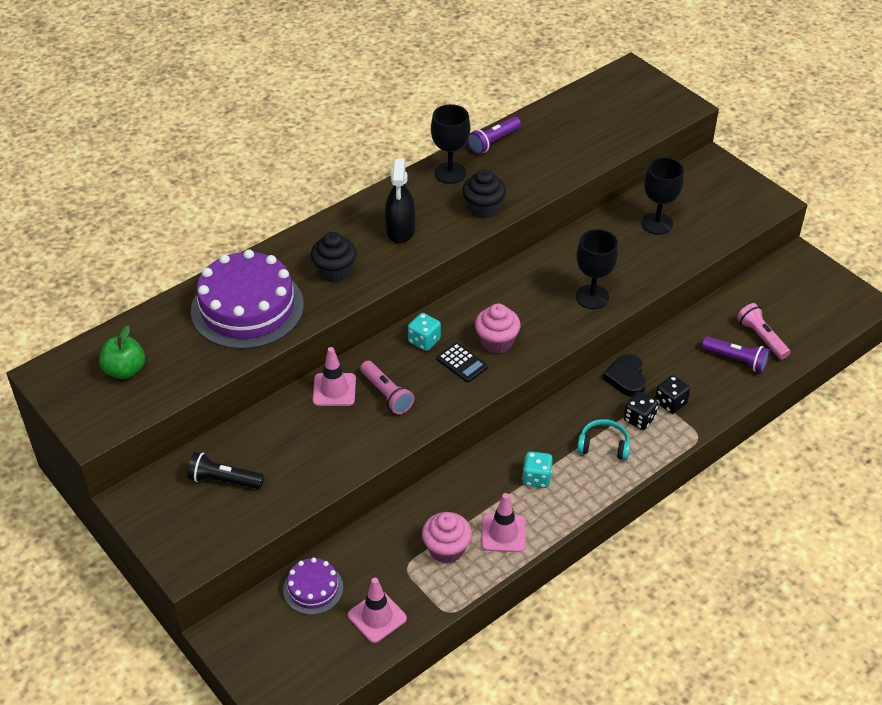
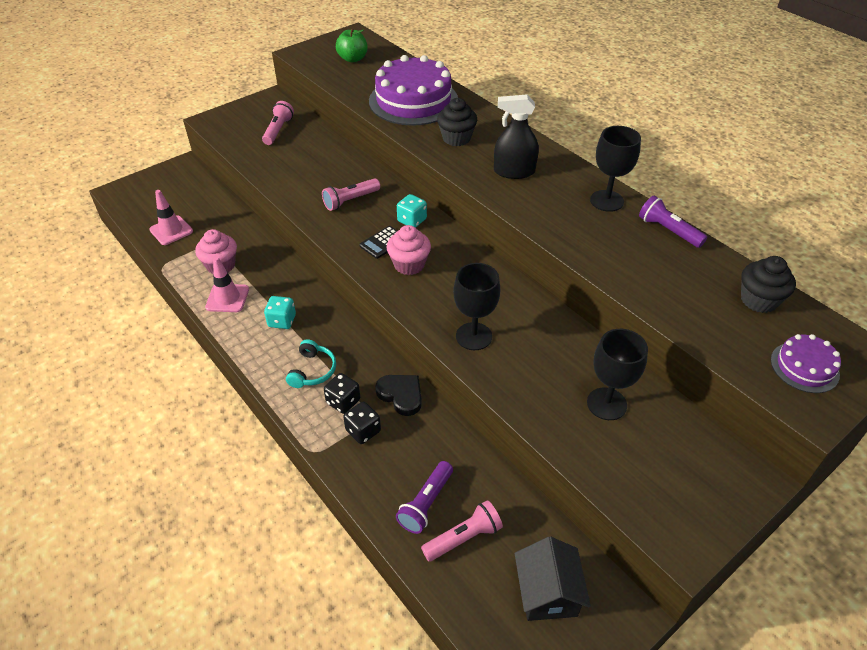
camera: 90 degrees right, 0 degrees up
black flashlight [187,452,264,489] -> pink flashlight [262,101,294,145]
purple cake [283,557,343,615] -> purple cake moved to [771,334,841,393]
pink traffic cone [313,347,356,406] -> none
black cupcake [462,169,506,219] -> black cupcake moved to [741,256,796,313]
black heart [603,354,646,396] -> black heart turned 45 degrees clockwise [375,375,422,416]
none -> black house [515,537,591,621]

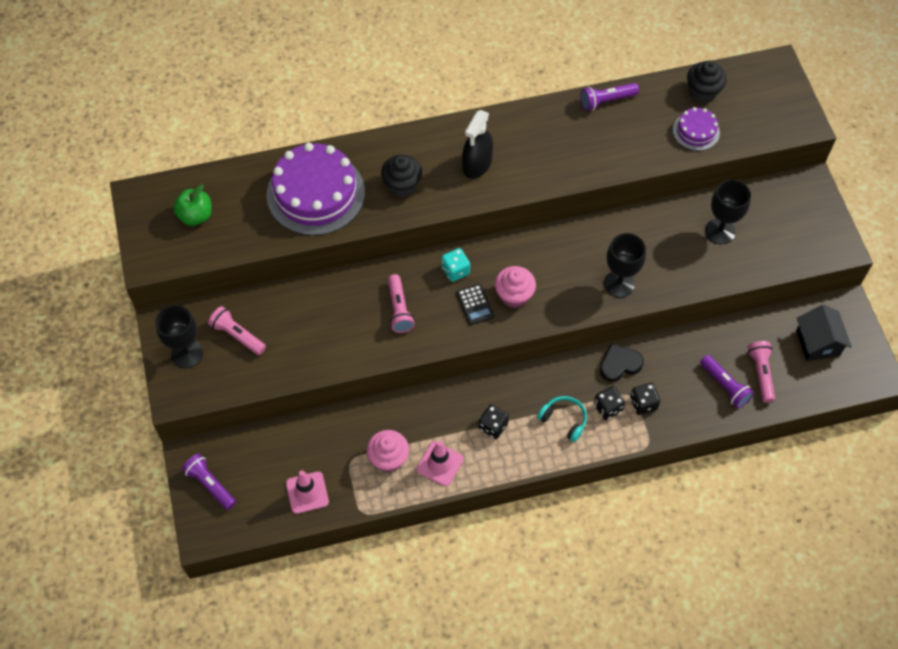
camera: 65 degrees left, 15 degrees up
turquoise dice [264,296,296,329] -> black dice [478,404,509,439]
black house [515,537,591,621] -> black house turned 60 degrees clockwise [796,305,852,361]
black goblet [590,126,641,212] -> black goblet moved to [155,305,203,368]
purple cake [771,334,841,393] -> purple cake moved to [673,107,720,151]
none -> purple flashlight [182,454,236,510]

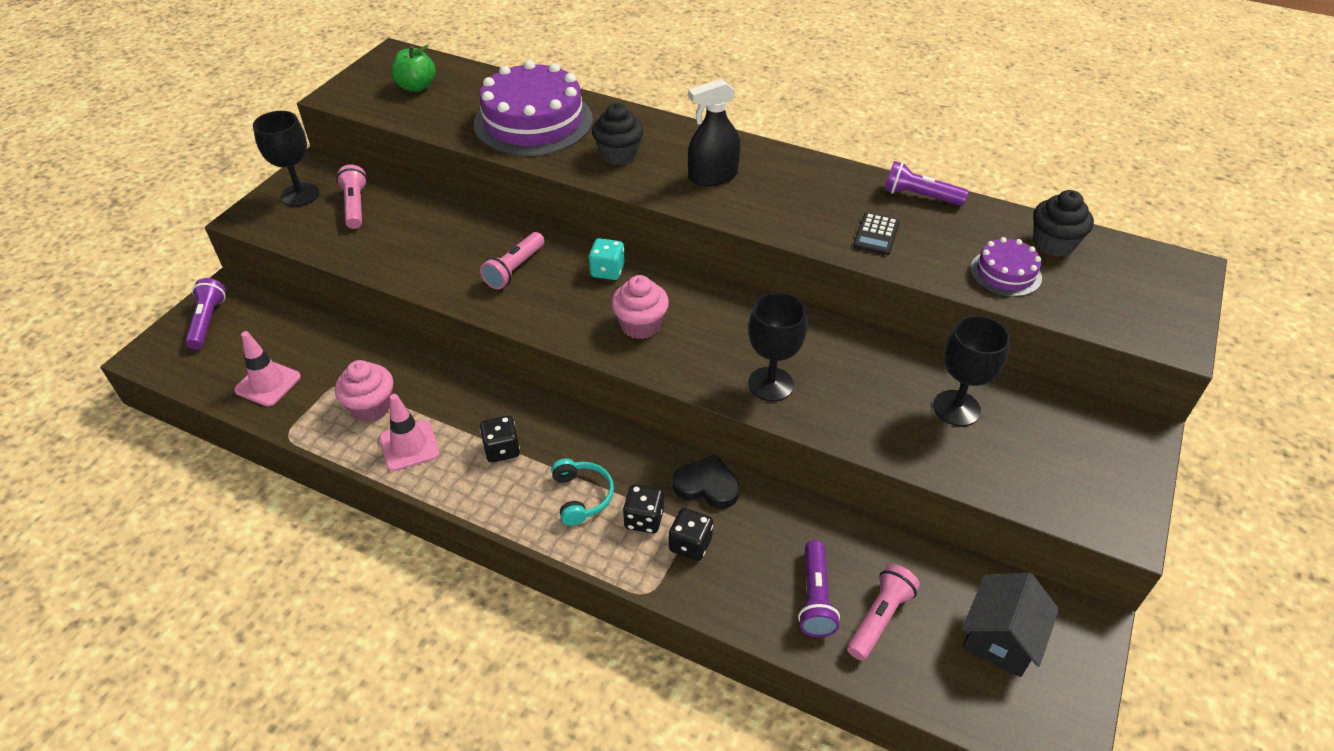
camera: 40 degrees right, 15 degrees down
black calculator [456,284,494,325] -> black calculator moved to [853,212,900,255]

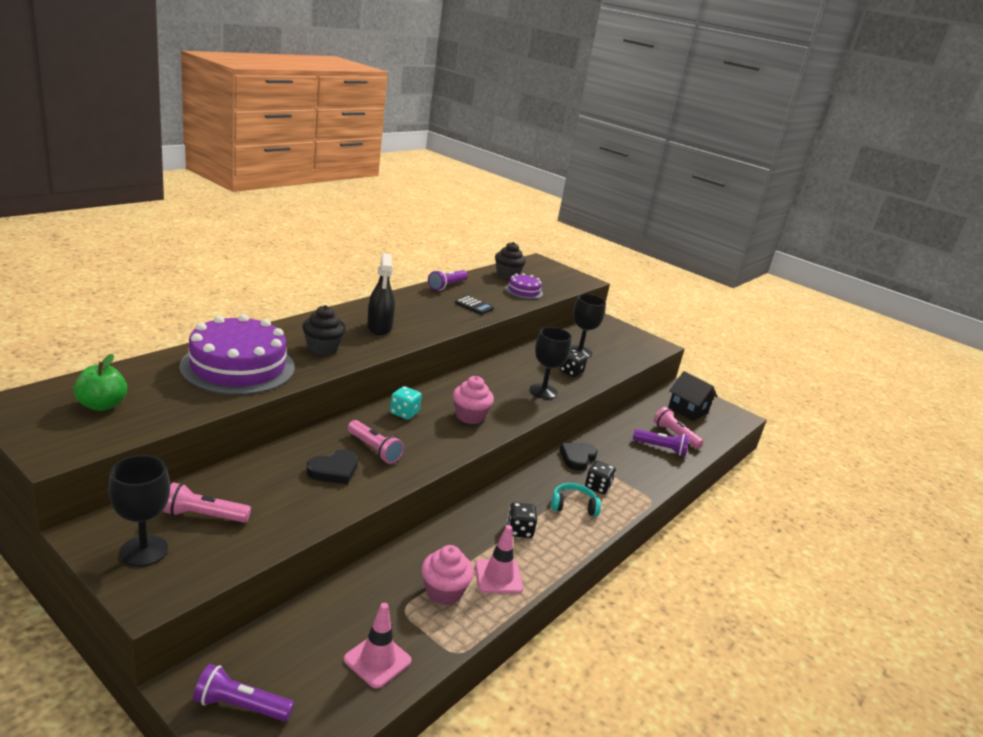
camera: 80 degrees left, 20 degrees down
black dice [669,508,713,561] -> black dice moved to [560,350,588,377]
none -> black heart [306,449,358,484]

